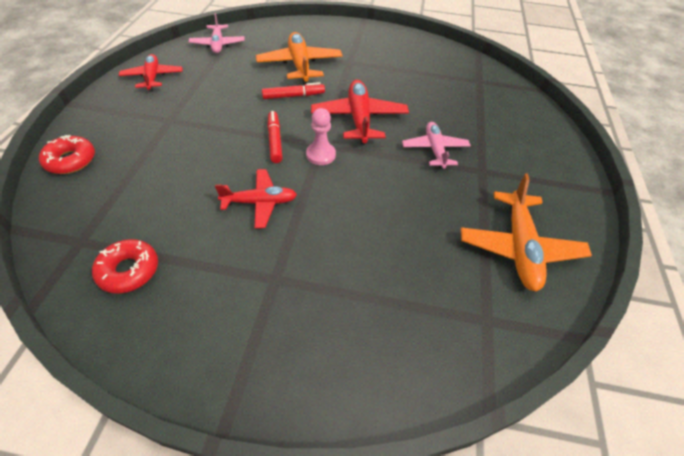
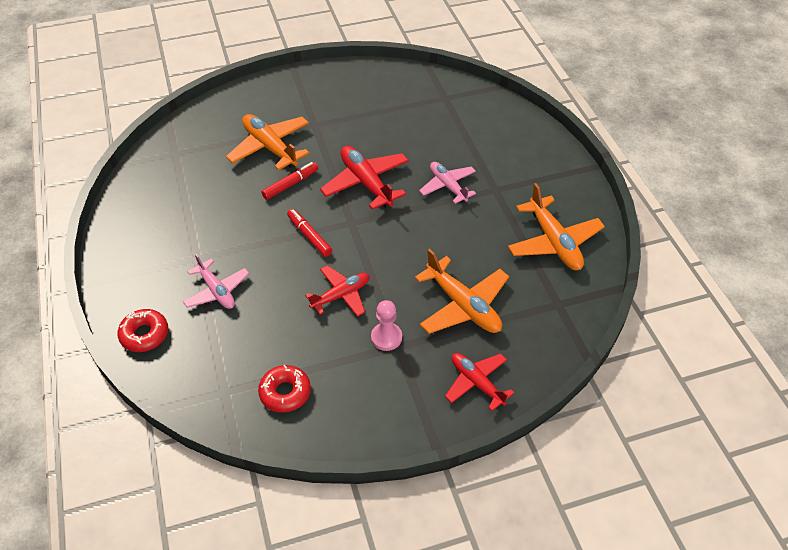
camera: 25 degrees left, 0 degrees up
red plane [119,54,182,92] -> red plane moved to [445,353,514,411]
pink plane [189,13,245,53] -> pink plane moved to [183,254,249,309]
pink pawn [306,108,336,165] -> pink pawn moved to [371,300,402,351]
none -> orange plane [415,249,509,334]

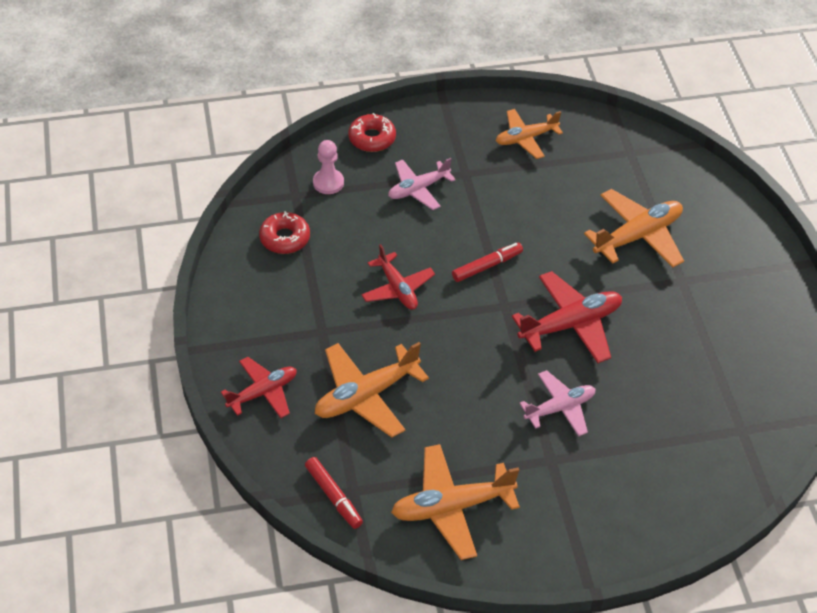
camera: 95 degrees right, 0 degrees up
red marker [261,162,318,200] -> red marker moved to [305,457,363,529]
pink pawn [371,300,402,351] -> pink pawn moved to [313,140,344,194]
none -> orange plane [496,109,563,159]

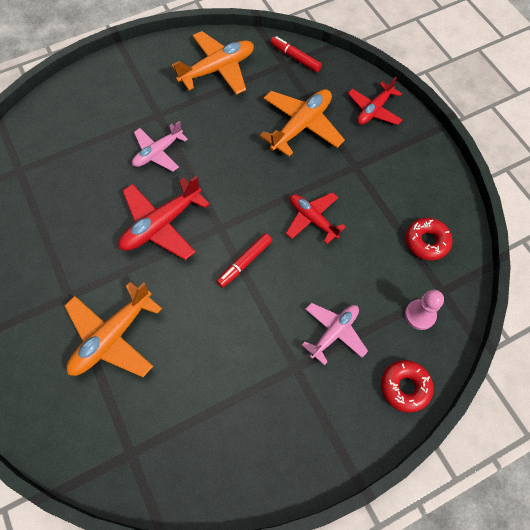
camera: 165 degrees right, 15 degrees up
orange plane [496,109,563,159] -> none

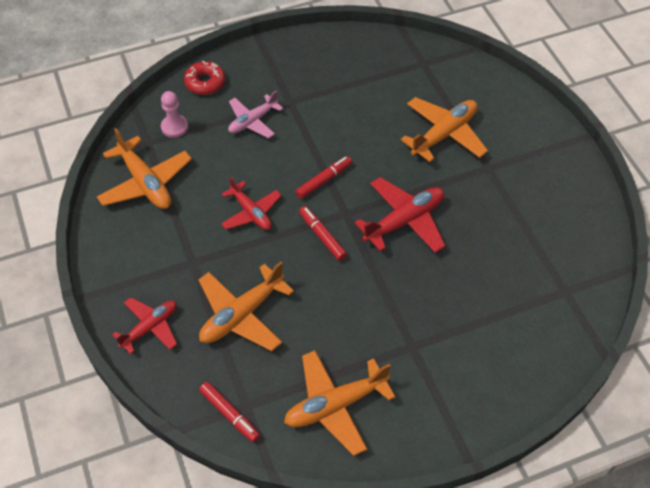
camera: 175 degrees left, 10 degrees down
pink plane [132,121,188,172] -> none
red donut [406,218,453,261] -> orange plane [97,128,192,209]
none -> red marker [299,206,347,261]

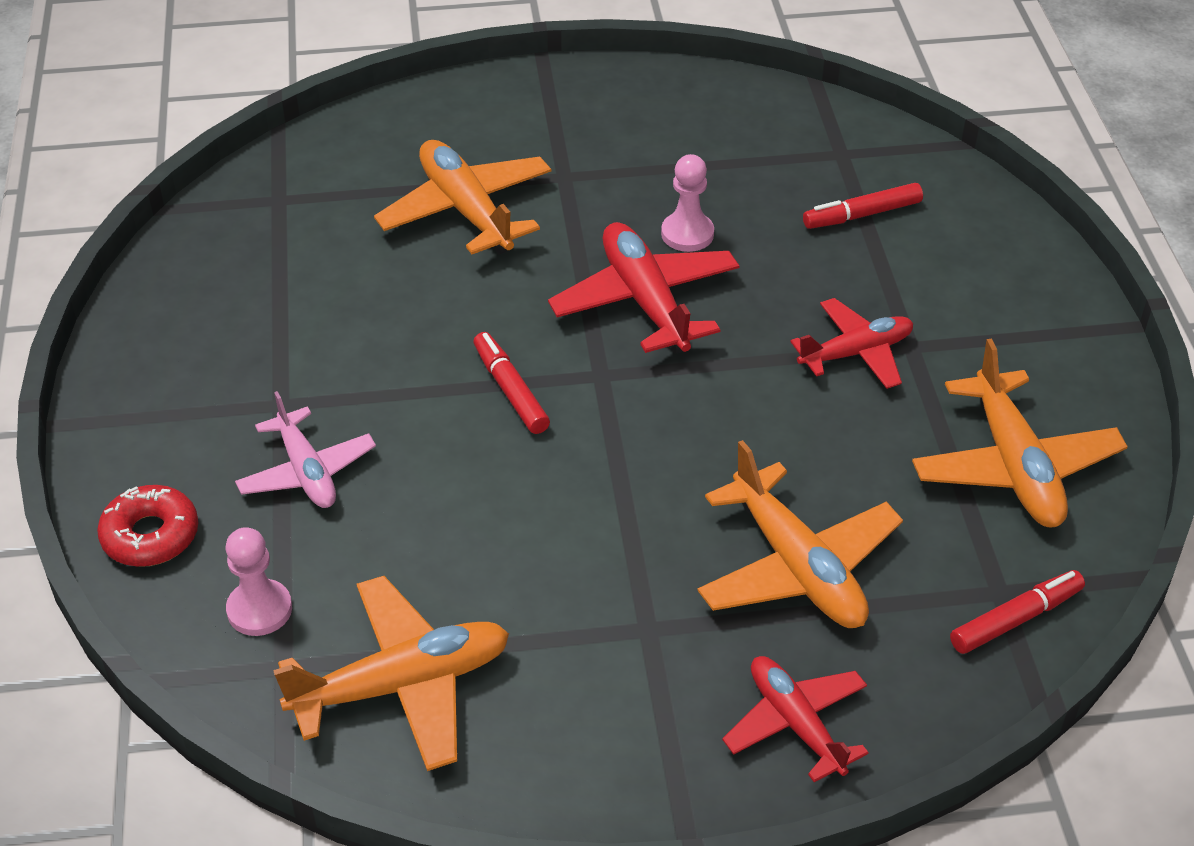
camera: 75 degrees left, 10 degrees down
red plane [221,177,282,230] -> red plane moved to [790,298,913,389]
red marker [299,206,347,261] -> red marker moved to [803,183,923,229]
none -> pink pawn [661,154,714,252]

